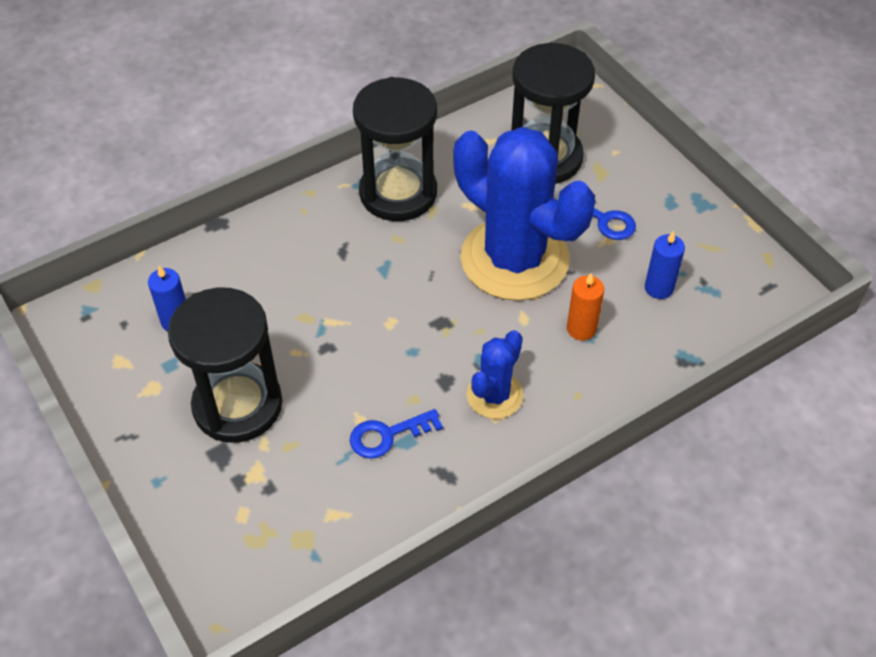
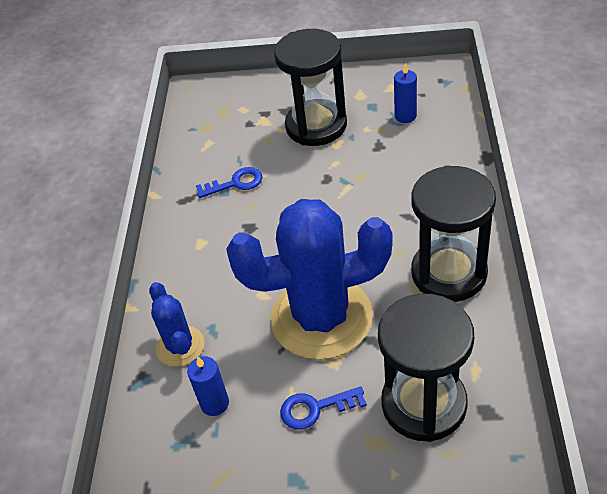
camera: 130 degrees right, 5 degrees down
blue key [350,409,443,459] -> blue key turned 60 degrees clockwise [196,167,263,198]
blue cactus [467,330,524,419] -> blue cactus moved to [149,282,204,367]
orange candle [567,273,604,341] -> none

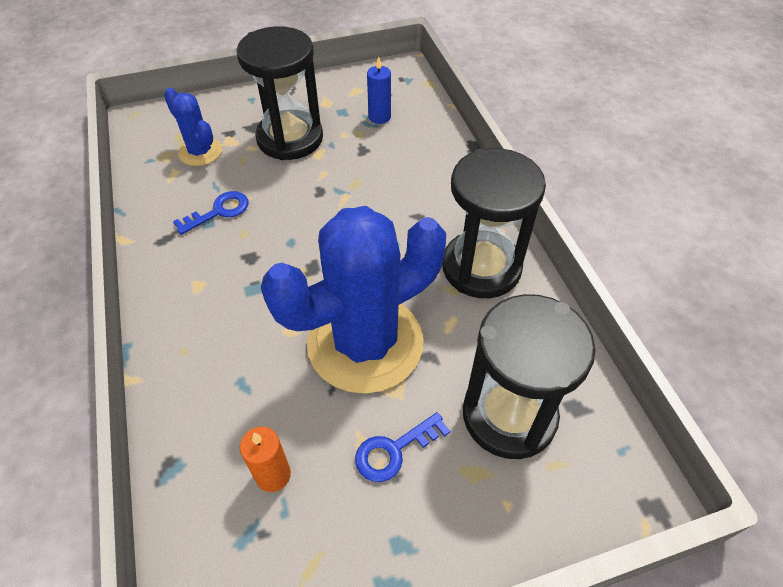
camera: 25 degrees left, 5 degrees up
blue cactus [149,282,204,367] -> blue cactus moved to [164,88,222,166]
blue candle [187,356,229,416] -> orange candle [240,427,291,492]

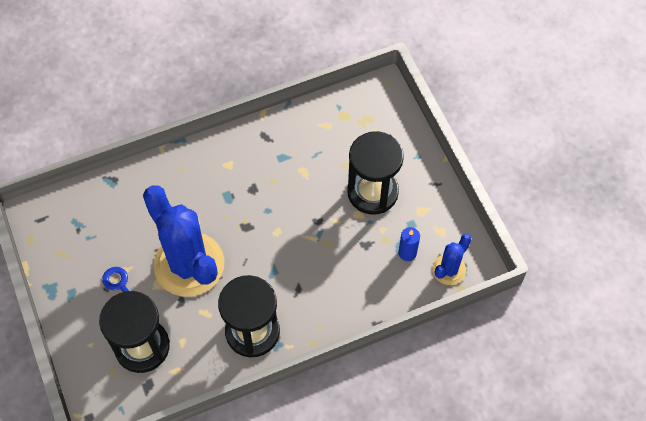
camera: 85 degrees right, 10 degrees up
blue cactus [164,88,222,166] -> blue cactus moved to [432,234,471,285]
blue key [173,191,249,235] -> none
orange candle [240,427,291,492] -> none

